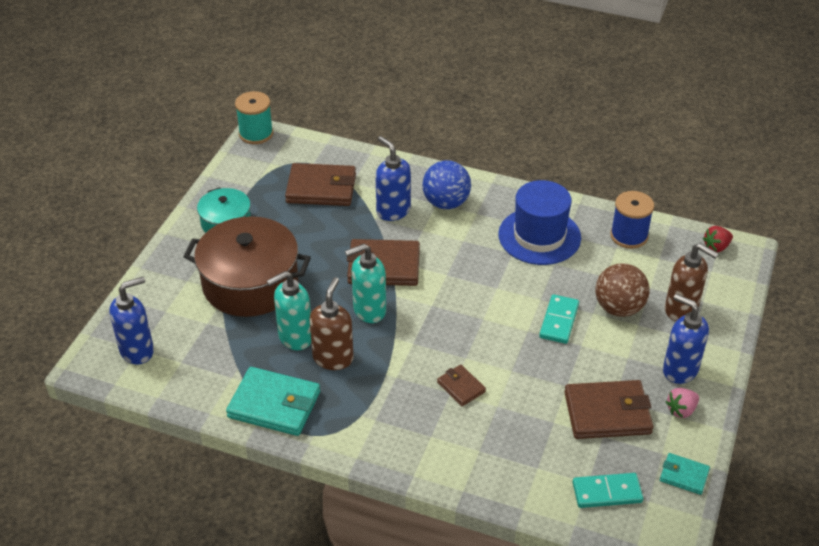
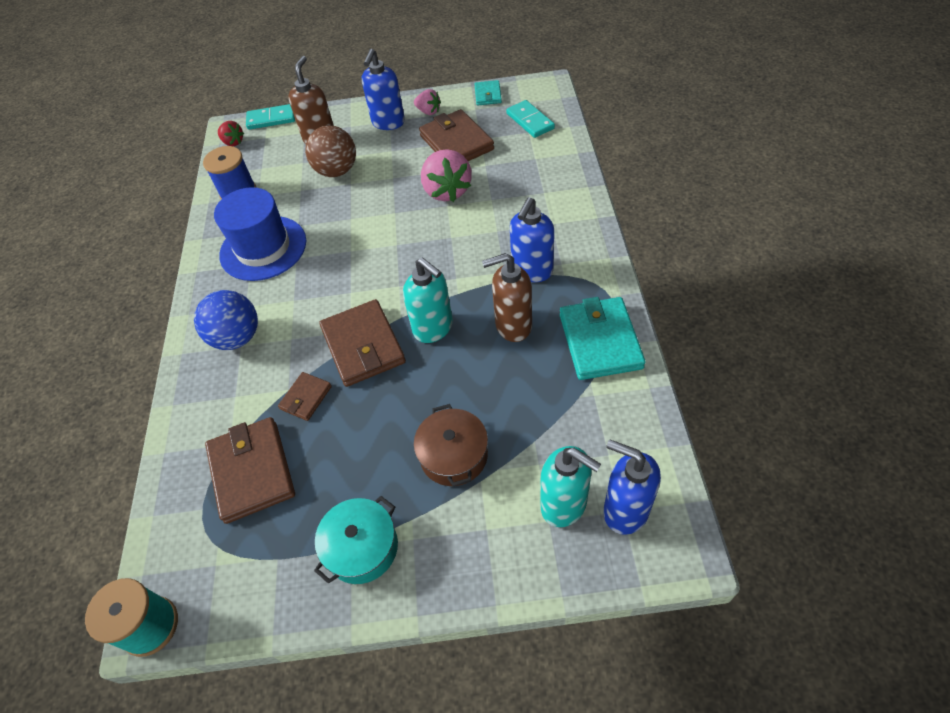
camera: 110 degrees left, 10 degrees up
brown pot [183,216,311,317] -> brown pot [414,404,488,486], size x0.55
turquoise soap dispenser [267,271,311,350] -> turquoise soap dispenser moved to [541,446,601,527]
blue soap dispenser [375,136,411,221] -> blue soap dispenser moved to [510,197,554,282]
brown wallet [437,365,486,406] -> brown wallet moved to [278,372,332,421]
turquoise domino [539,294,579,344] -> turquoise domino moved to [246,104,295,130]
none -> pink strawberry [421,149,472,202]

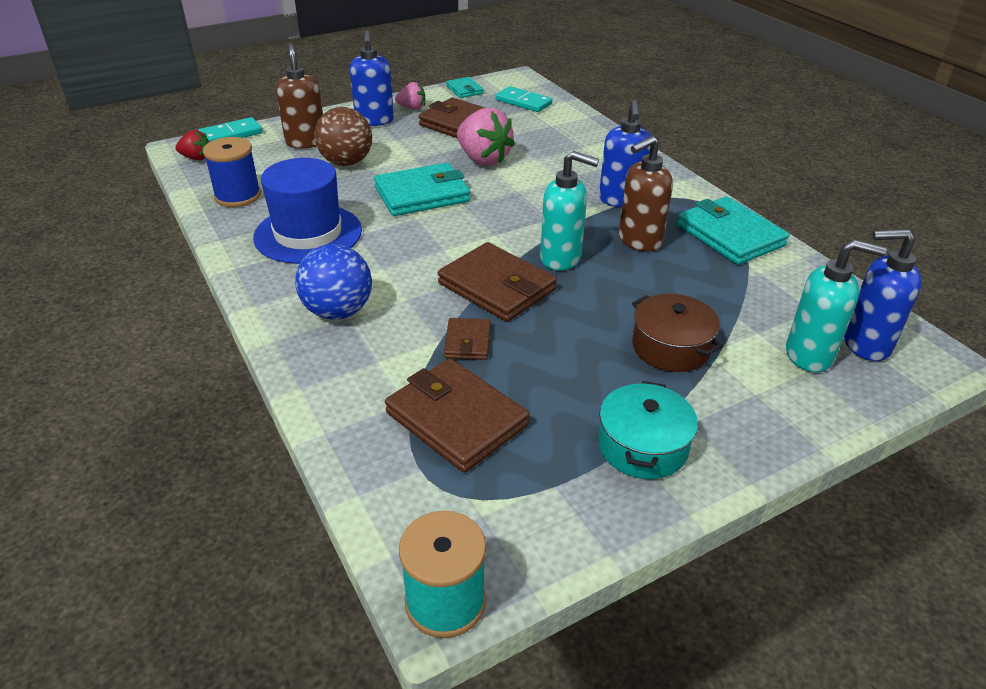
camera: 30 degrees left, 15 degrees down
none -> turquoise wallet [374,163,470,216]

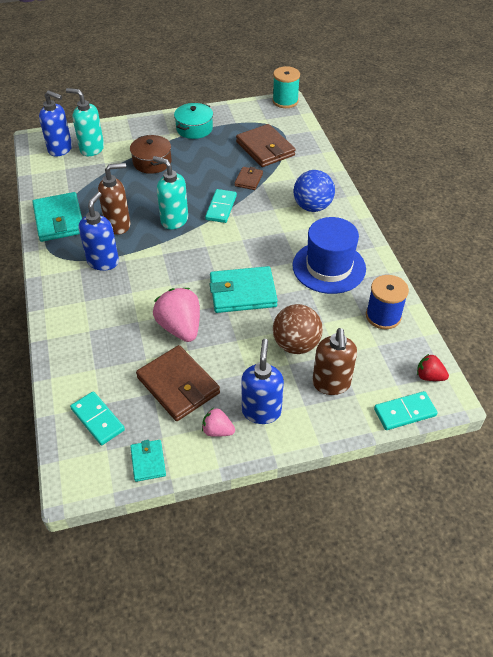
camera: 165 degrees left, 10 degrees up
brown wallet [438,242,557,322] -> turquoise domino [205,189,237,223]

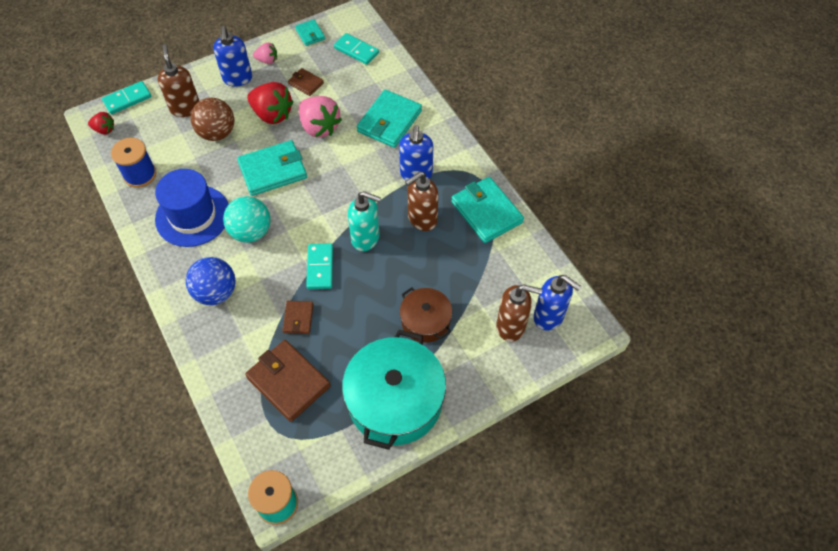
camera: 165 degrees right, 10 degrees up
blue soap dispenser [39,90,72,157] -> blue soap dispenser turned 150 degrees counterclockwise [533,275,582,330]
turquoise soap dispenser [66,88,104,156] -> brown soap dispenser [496,284,542,342]
brown wallet [136,345,220,421] -> brown wallet [288,68,324,96], size x0.52
turquoise pot [174,103,213,139] -> turquoise pot [342,330,446,450], size x1.82
none -> turquoise ball [223,196,270,243]
none -> red strawberry [247,82,294,124]
none -> turquoise wallet [357,90,422,148]

